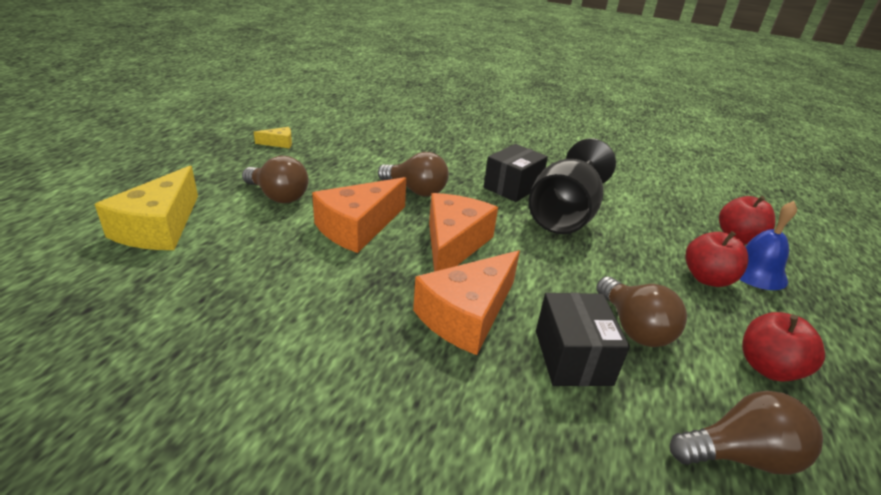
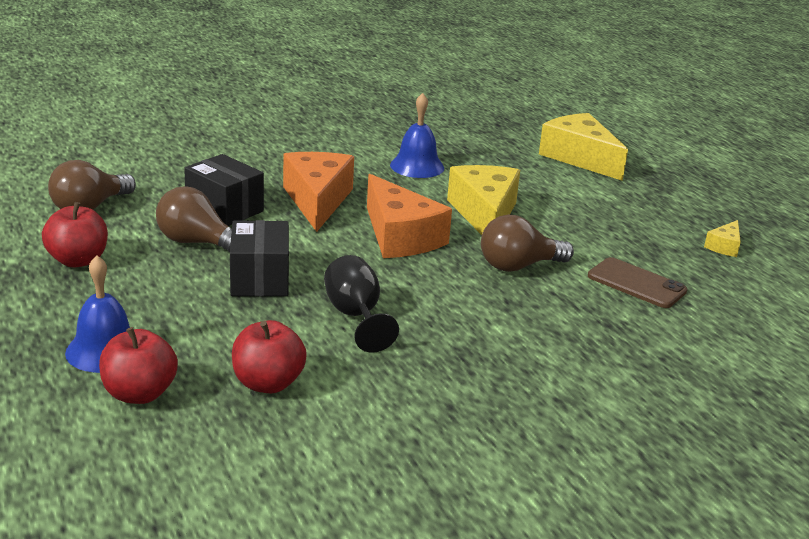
camera: 135 degrees right, 5 degrees down
brown light bulb [242,156,308,203] -> none
orange cheese [312,177,406,253] -> yellow cheese [447,165,520,235]
black box [484,144,548,202] -> black box moved to [230,220,289,296]
black goblet [528,138,616,234] -> black goblet [324,255,399,353], size x0.59
red apple [685,231,748,287] -> red apple moved to [232,320,307,393]
none -> blue bell [390,93,444,178]
none -> brown phone [588,257,687,308]

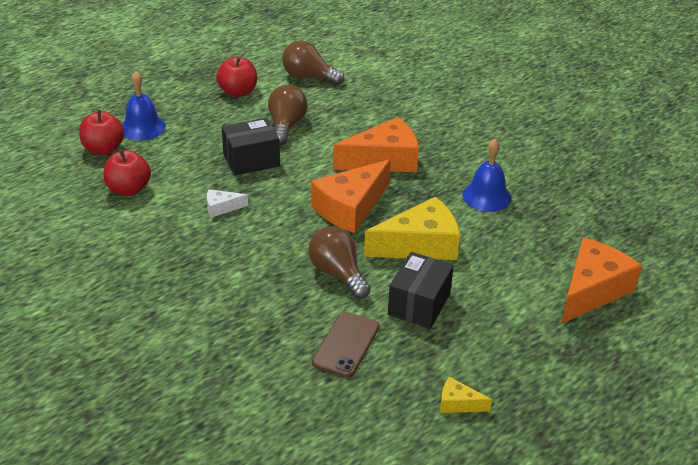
camera: 75 degrees right, 10 degrees up
black box [184,154,264,226] -> black box moved to [388,252,454,329]
black goblet [324,255,399,353] -> white cheese [207,189,248,218]
yellow cheese [539,113,628,181] -> orange cheese [561,237,642,324]

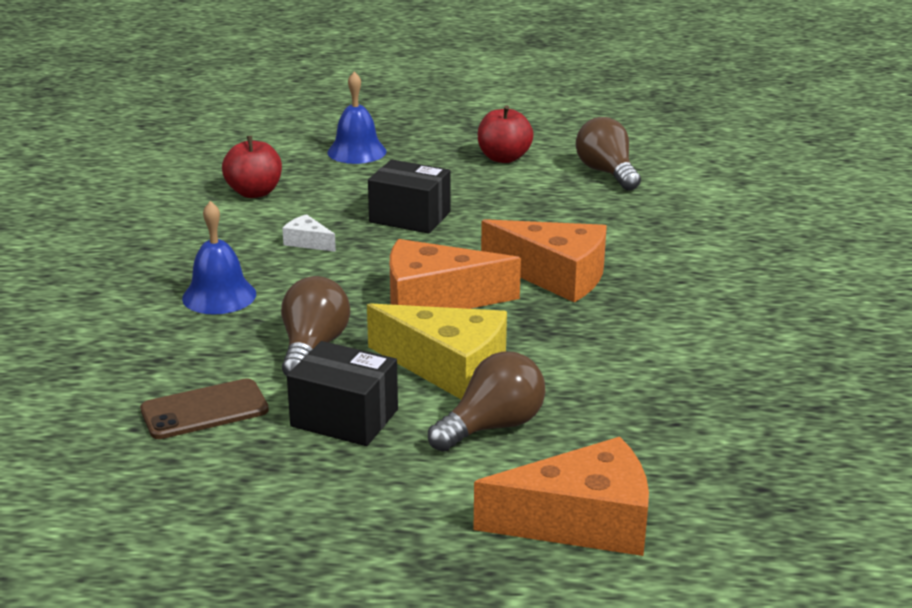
camera: 45 degrees right, 10 degrees down
red apple [79,110,125,155] -> none
brown light bulb [268,85,308,146] -> brown light bulb moved to [428,351,545,452]
black box [388,252,454,329] -> black box turned 45 degrees clockwise [287,341,398,446]
yellow cheese [440,377,492,413] -> none
blue bell [462,139,512,212] -> blue bell moved to [182,201,256,314]

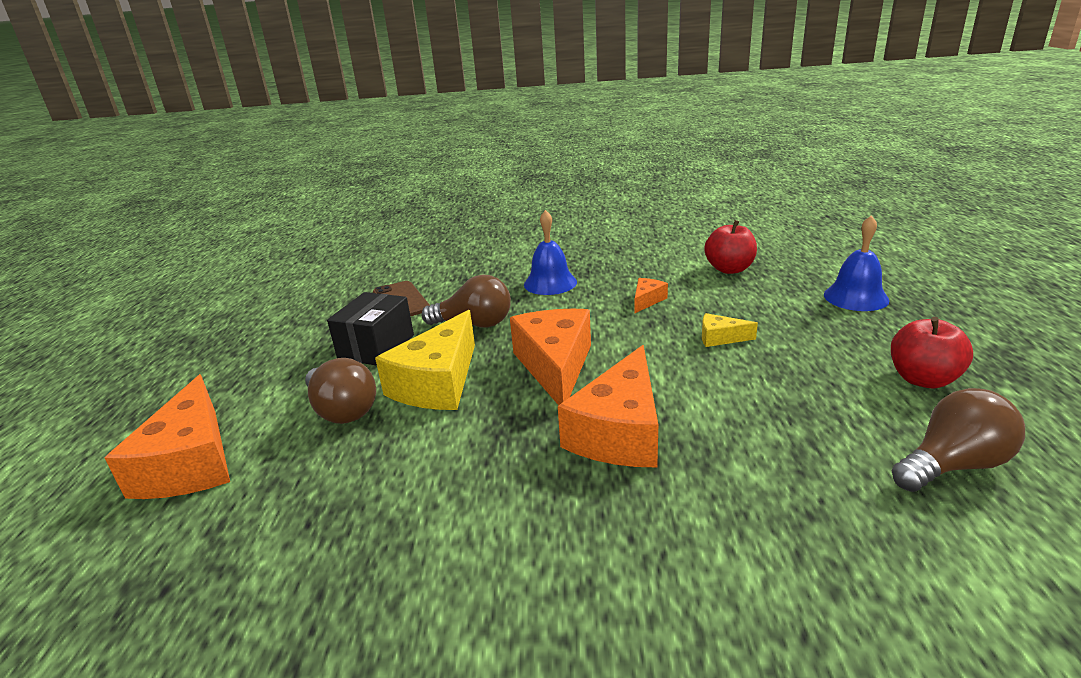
camera: 90 degrees right, 0 degrees up
white cheese [282,214,336,252] -> orange cheese [635,278,668,313]
black box [368,160,451,234] -> yellow cheese [702,313,758,347]

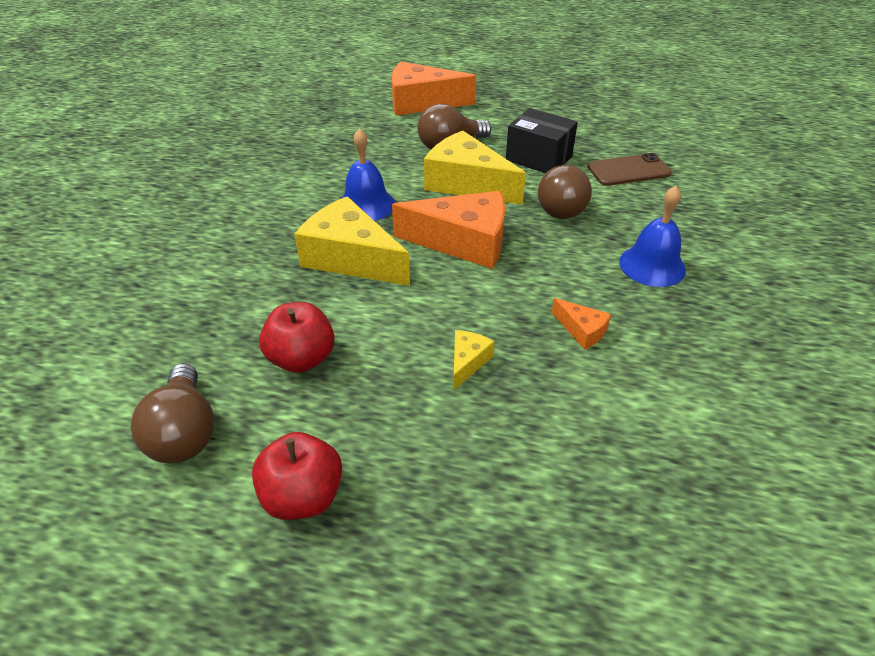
camera: 100 degrees right, 15 degrees up
orange cheese [558,345,658,467] -> yellow cheese [294,196,410,286]
red apple [704,220,757,274] -> red apple moved to [259,302,335,373]
blue bell [824,215,889,311] -> blue bell moved to [341,128,395,221]

